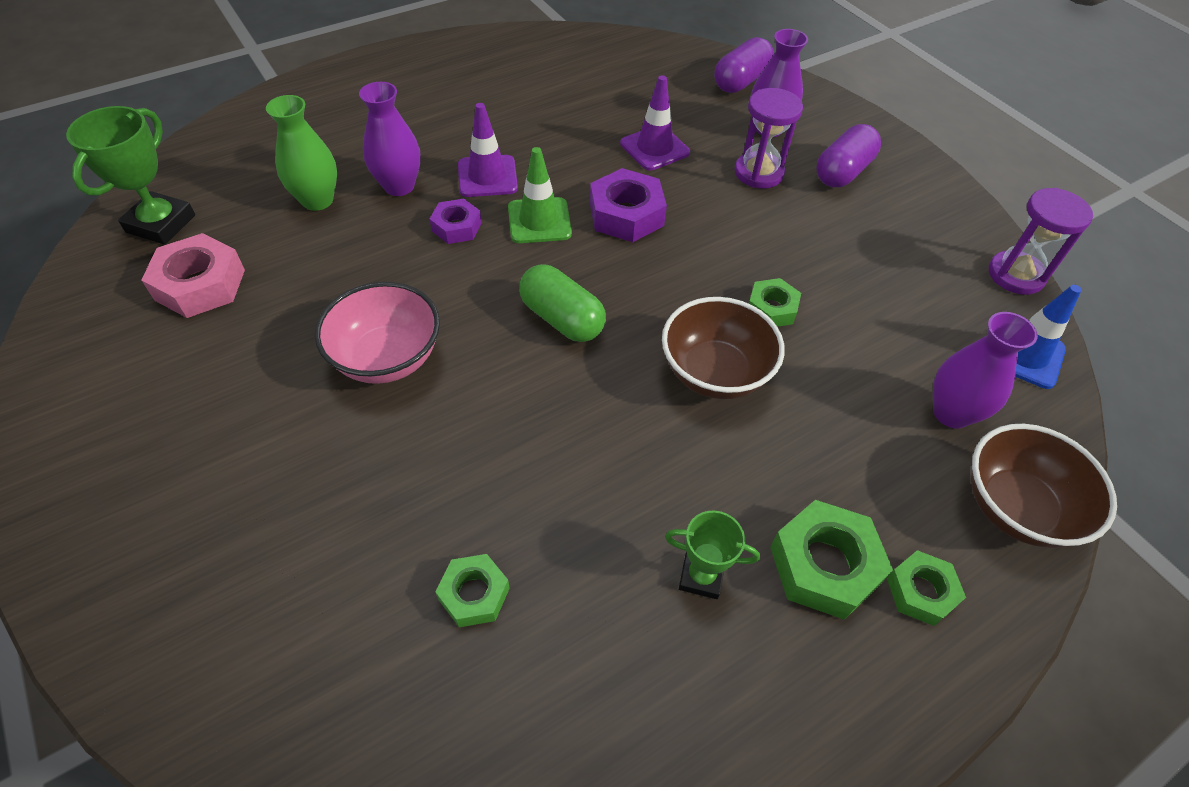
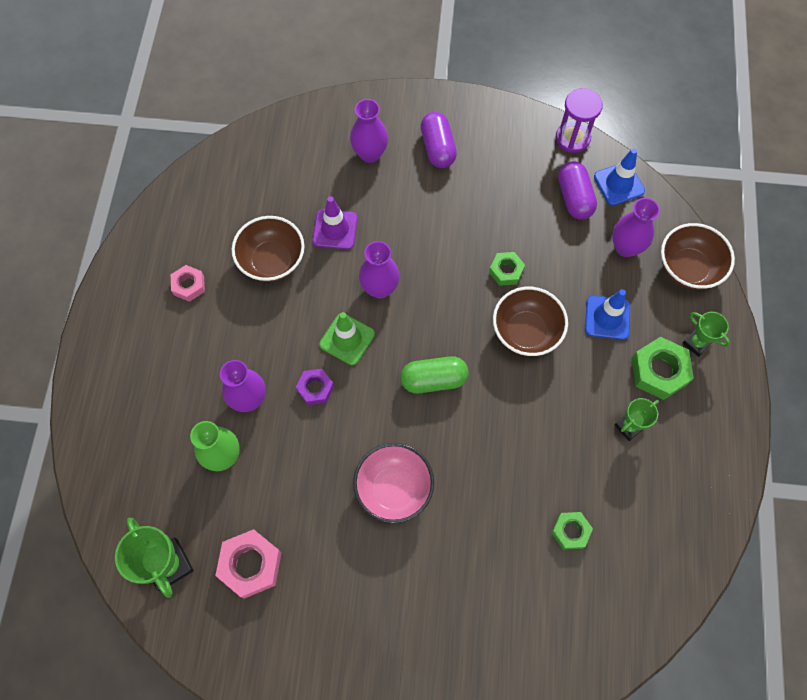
camera: 50 degrees left, 15 degrees up
purple traffic cone [458,103,518,197] -> none
purple nut [590,168,667,242] -> purple vase [359,241,400,298]
purple capsule [714,37,774,93] -> purple capsule moved to [558,161,597,220]
purple hourglass [735,88,803,188] -> none
green nut [887,550,966,626] -> green trophy [683,312,730,357]
none -> pink nut [171,265,205,302]
none -> brown bowl [232,216,304,282]
none -> blue traffic cone [585,289,630,340]

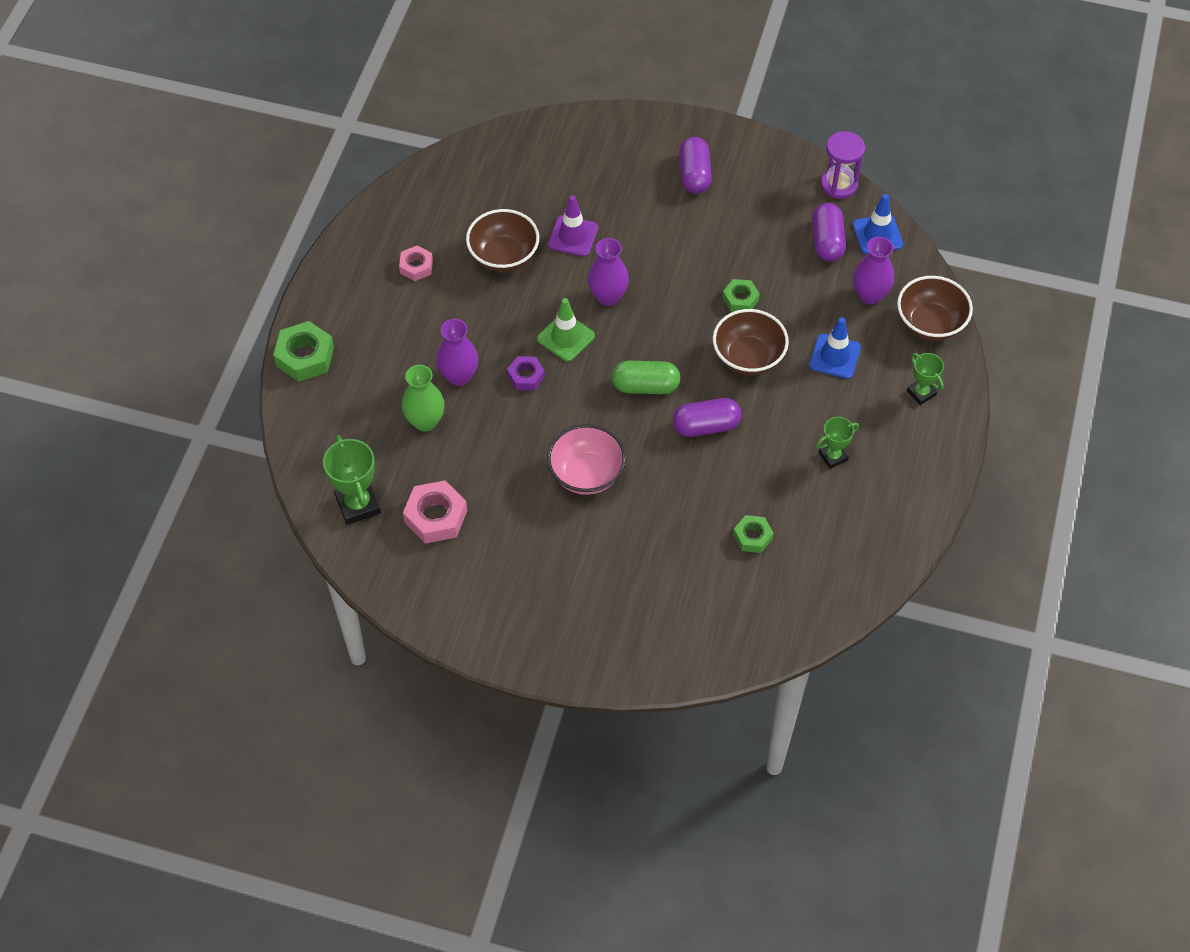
camera: 10 degrees right, 10 degrees down
purple vase [350,99,388,163] -> none
green nut [632,337,694,400] -> green nut moved to [273,321,334,382]
none -> purple capsule [673,398,742,437]

